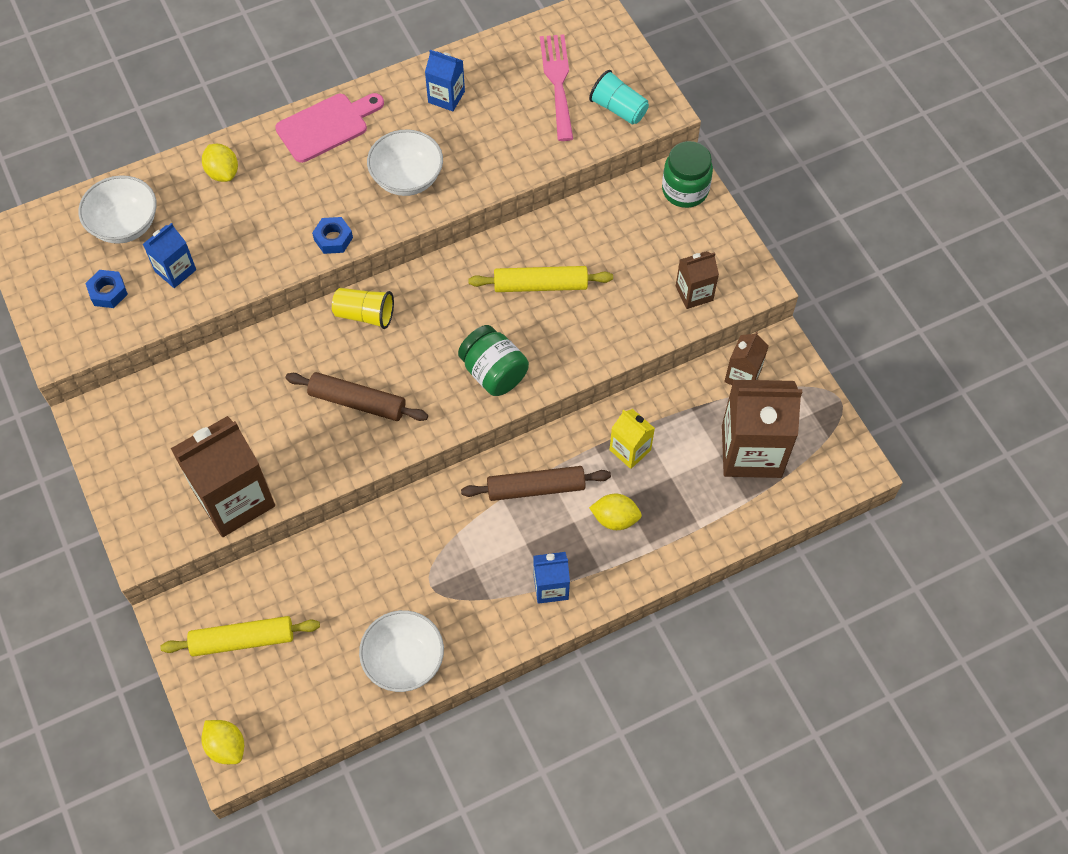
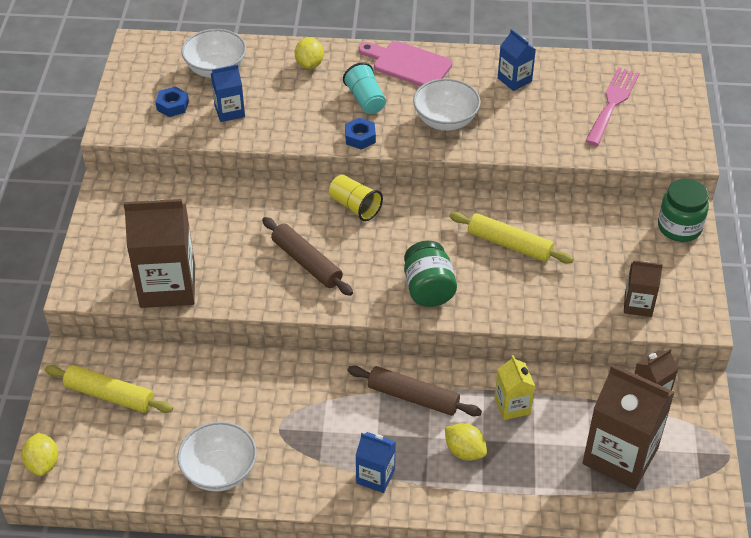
camera: 30 degrees right, 15 degrees down
pink cutting board [275,93,384,163] -> pink cutting board turned 150 degrees counterclockwise [359,41,452,86]
turquoise cup [589,70,649,125] -> turquoise cup moved to [343,63,386,114]

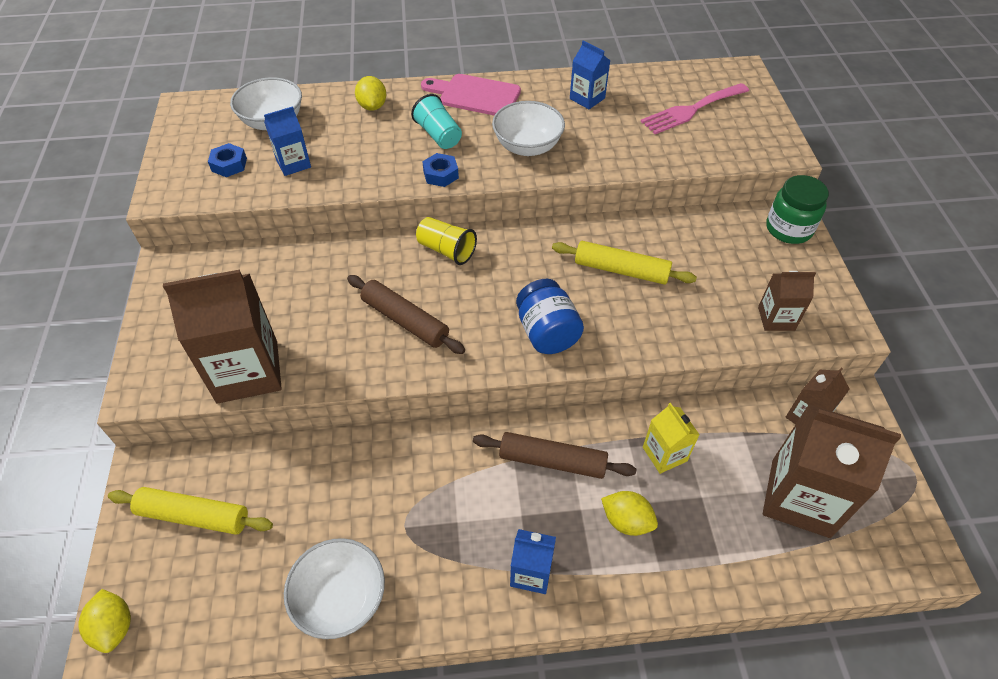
camera: 10 degrees left, 5 degrees up
green jar [404,241,457,307] -> blue jar [516,279,584,354]
pink fork [585,67,640,146] -> pink fork turned 135 degrees counterclockwise [641,83,749,134]

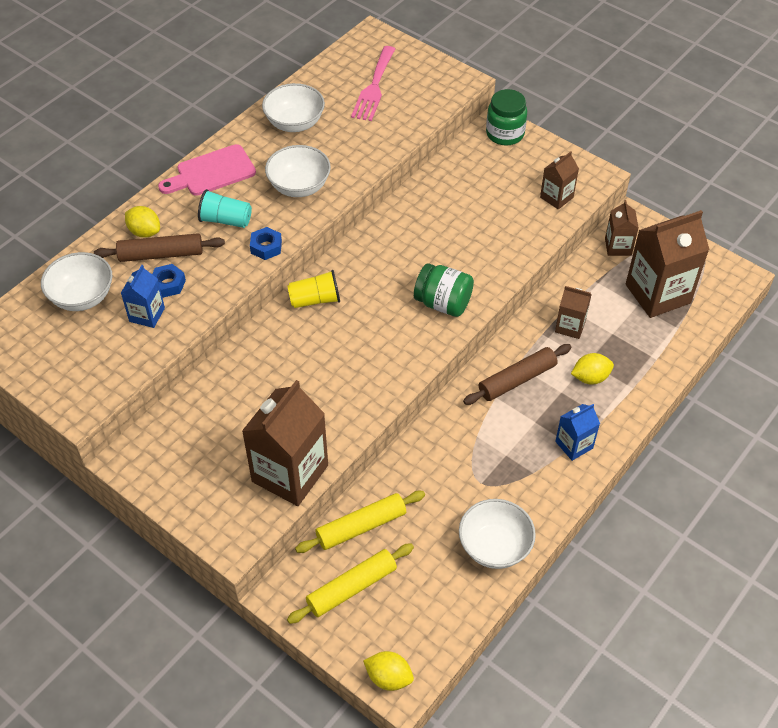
camera: 45 degrees left, 0 degrees up
blue nut [208,143,247,177] -> blue nut moved to [152,264,186,298]
brown rolling pin [347,275,465,354] -> brown rolling pin moved to [94,233,225,262]
blue jar [516,279,584,354] -> green jar [414,263,474,317]
yellow rolling pin [552,241,697,285] -> yellow rolling pin moved to [295,491,425,553]
blue carton [570,41,611,109] -> white bowl [262,83,325,132]
yellow carton [643,403,700,474] -> brown carton [555,286,592,339]

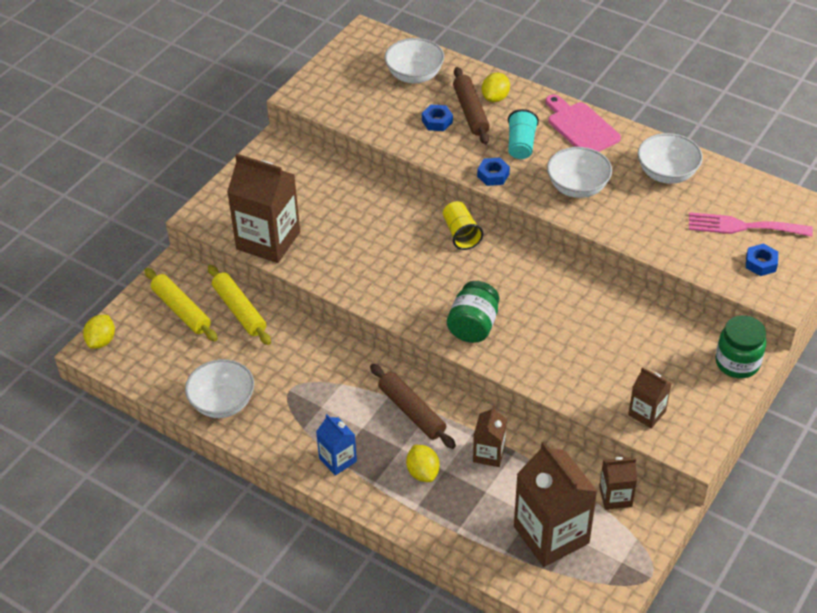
camera: 85 degrees right, 5 degrees down
blue carton [121,265,165,328] -> none
none -> blue nut [746,244,778,276]

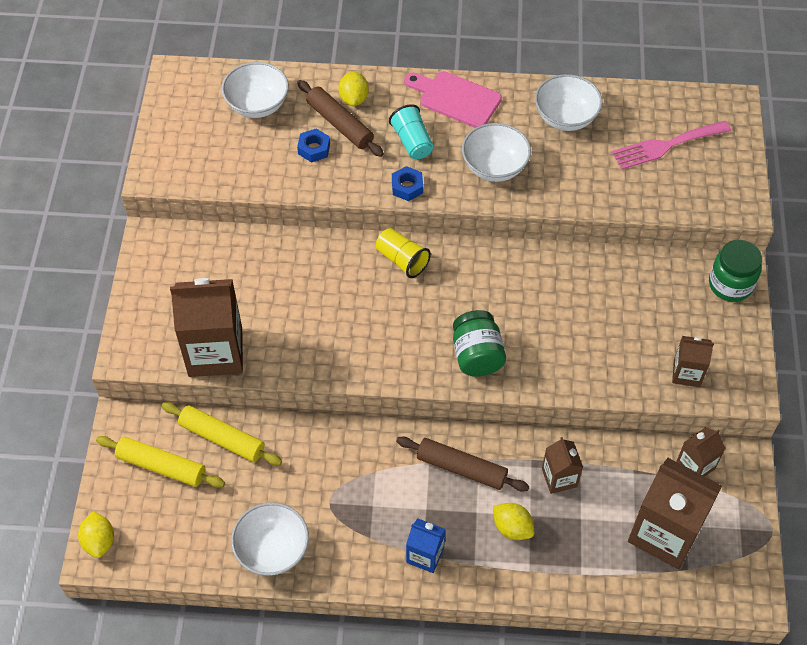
camera: 30 degrees left, 10 degrees up
blue nut [746,244,778,276] -> none

